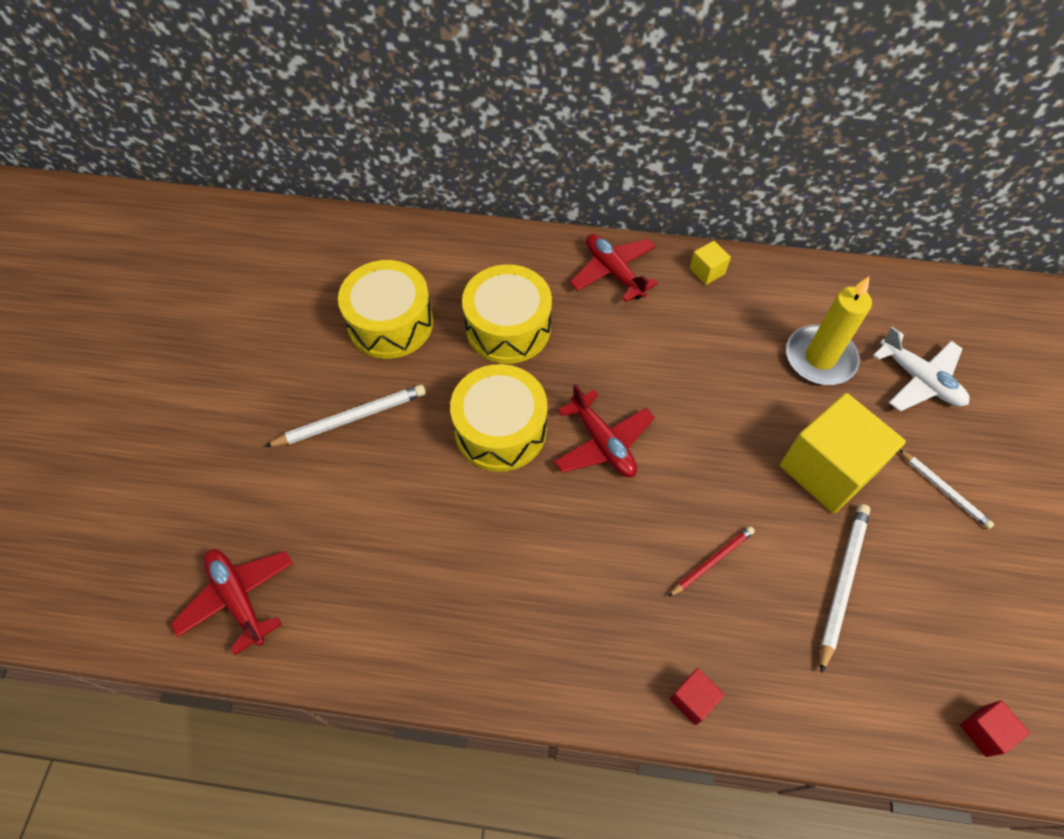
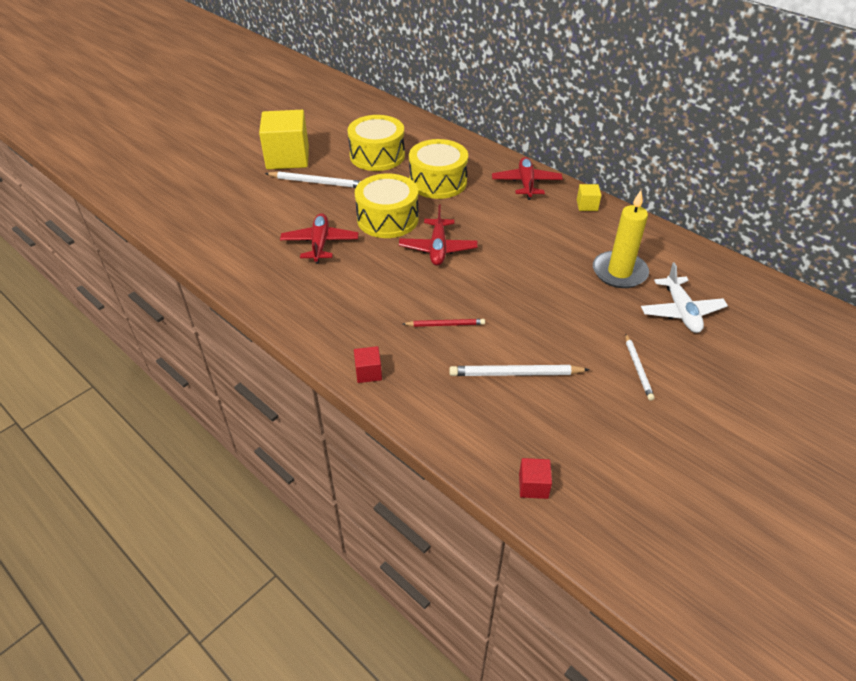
camera: 35 degrees right, 15 degrees down
red plane [171,549,293,655] -> red plane moved to [280,213,359,264]
yellow cube [780,393,906,514] -> yellow cube moved to [259,110,309,170]
white pencil [820,504,871,674] -> white pencil turned 150 degrees counterclockwise [449,365,590,376]

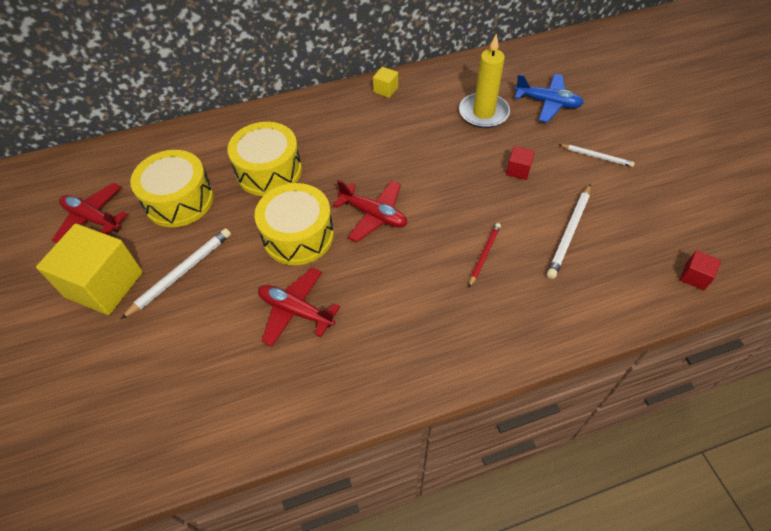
camera: 60 degrees left, 10 degrees up
red cube [354,346,382,383] -> red cube moved to [506,146,535,180]
red plane [492,157,563,200] -> red plane moved to [52,183,128,243]
white plane [641,262,728,333] -> blue plane [515,74,584,123]

